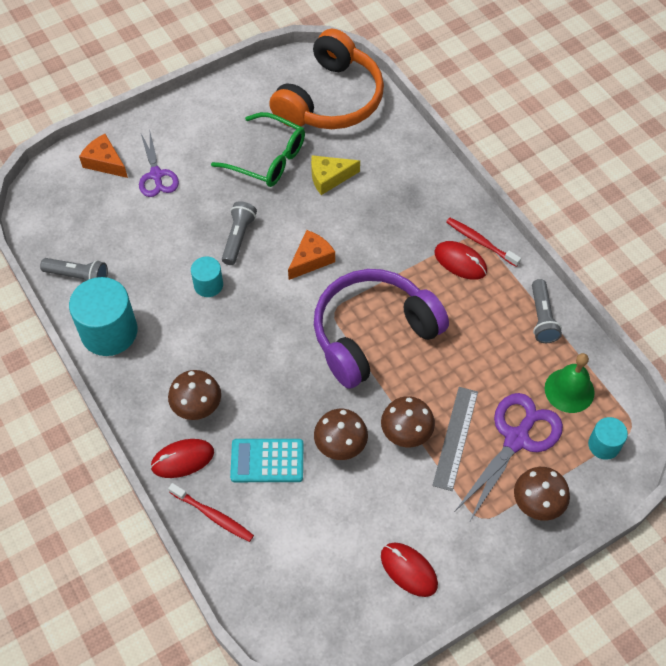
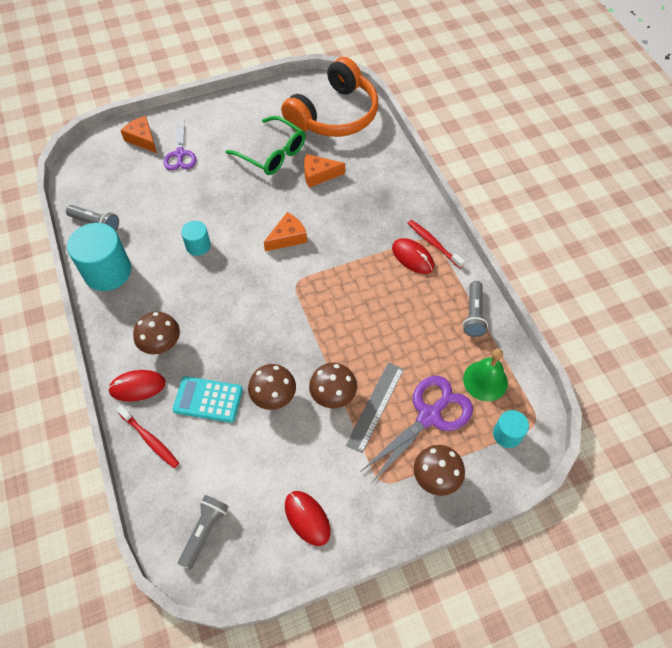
camera: 10 degrees right, 0 degrees up
grey flashlight [222,201,257,265] -> grey flashlight moved to [178,495,229,569]
yellow cheese [311,155,360,195] -> orange cheese [304,154,345,188]
purple headphones [314,269,449,389] -> none

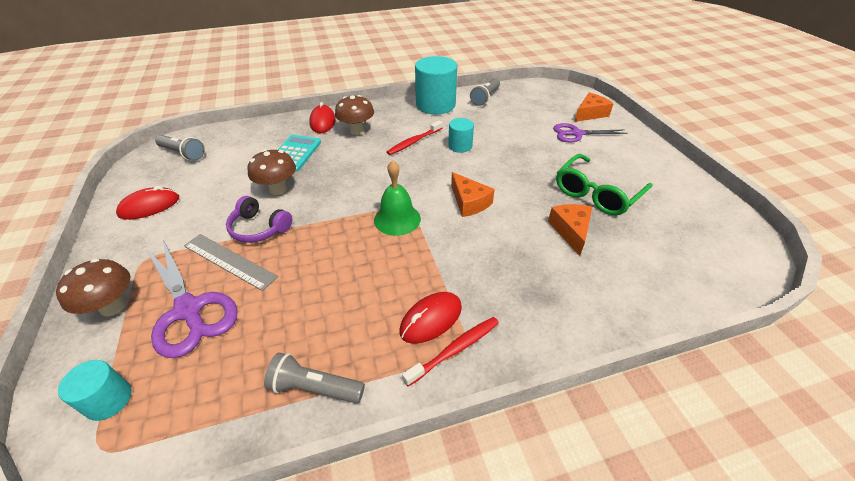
camera: 95 degrees right, 15 degrees down
red toothbrush [116,406,179,468] -> red toothbrush moved to [387,121,442,155]
orange headphones [281,57,378,137] -> none
brown mushroom [309,363,357,408] -> purple headphones [226,196,292,243]
green bell [463,349,508,401] -> green bell moved to [374,160,421,236]

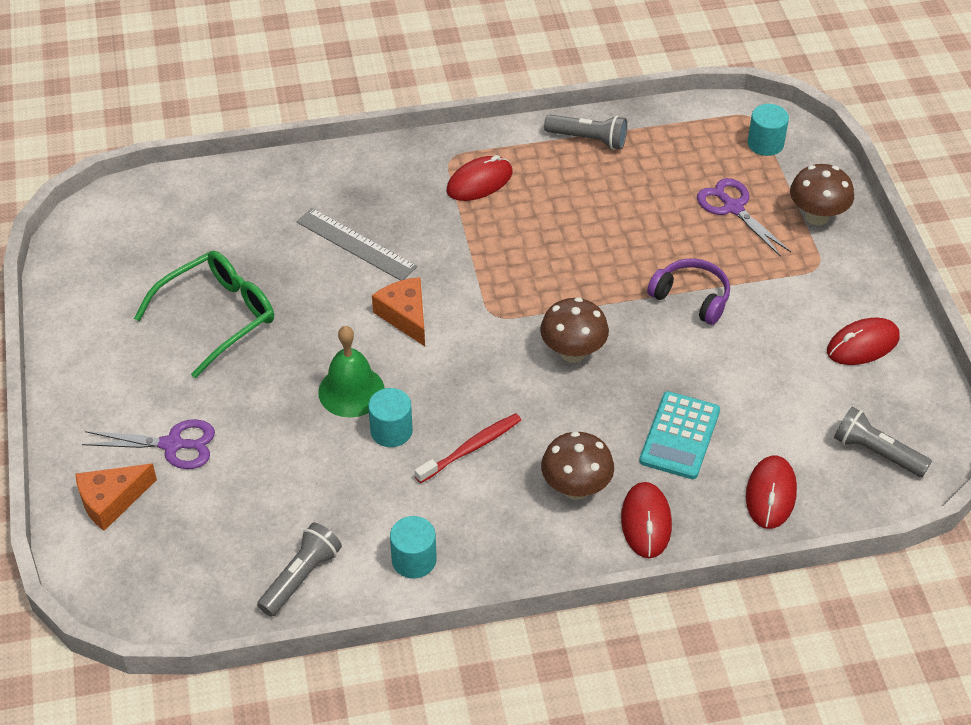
camera: 175 degrees left, 5 degrees up
purple scissors [147,240,238,358] -> purple scissors [697,178,791,257], size x0.66
grey ruler [184,234,278,291] -> grey ruler moved to [296,208,417,281]
brown mushroom [247,149,296,195] -> brown mushroom moved to [540,297,609,363]
green bell [374,160,421,236] -> green bell moved to [318,326,385,417]
red toothbrush [402,317,499,386] -> none
turquoise cylinder [415,56,457,114] -> turquoise cylinder [390,516,437,579], size x0.53
orange cheese [548,204,592,256] -> none
none -> red mouse [746,456,797,529]

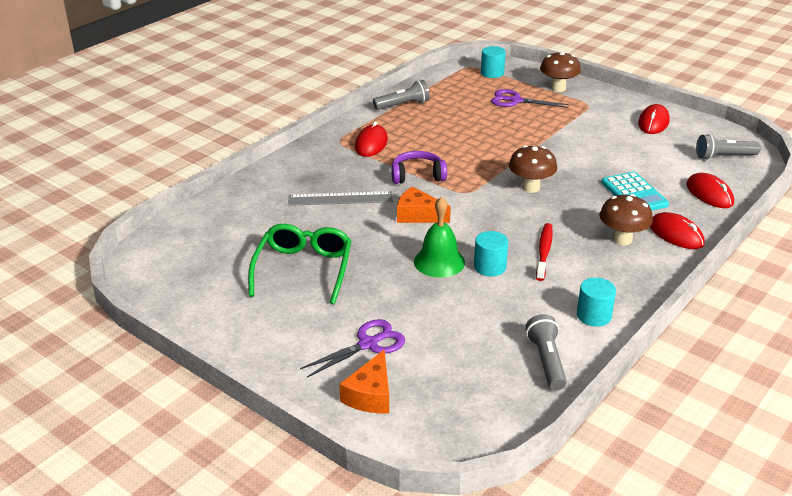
camera: 40 degrees left, 15 degrees down
purple headphones [647,258,730,325] -> purple headphones moved to [391,151,447,184]

